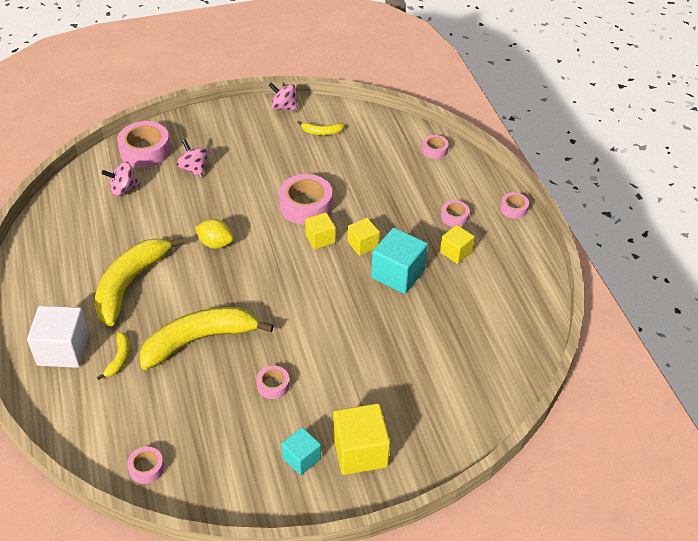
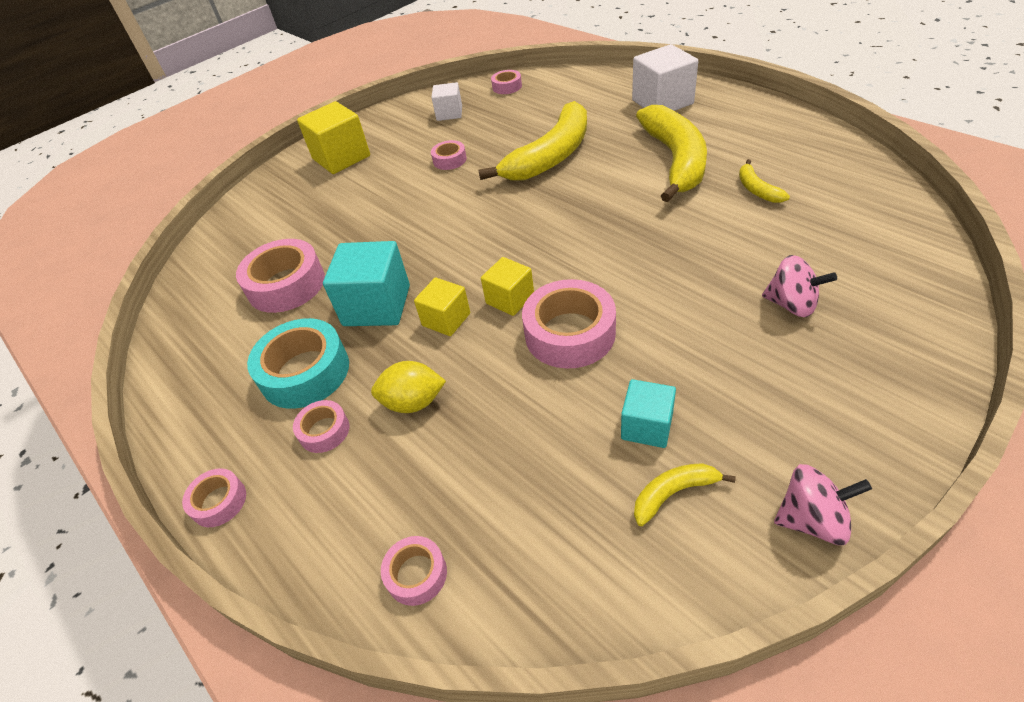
camera: 160 degrees right, 0 degrees up
yellow banana [97,332,130,380] -> yellow banana moved to [739,159,790,203]
pink spinning top [102,162,141,196] -> none
pink tape [117,121,171,168] -> pink tape moved to [236,239,325,313]
yellow lemon [195,219,234,249] -> yellow lemon moved to [371,361,446,413]
turquoise cube [281,427,321,475] -> turquoise cube moved to [621,379,676,448]
yellow cube [440,225,474,264] -> turquoise tape [247,318,349,409]
none -> white cube [431,82,462,121]

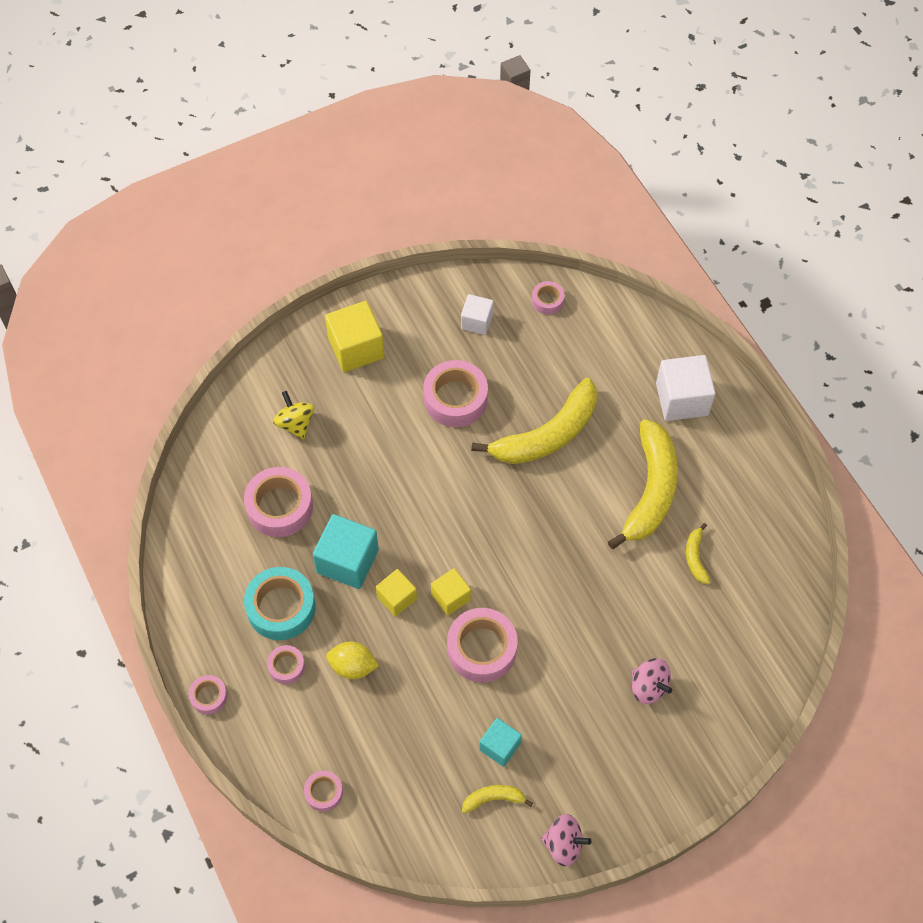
camera: 10 degrees right, 15 degrees up
pink tape [431,140,467,170] -> pink tape [423,360,488,427], size x1.92
none -> yellow spinning top [273,391,314,439]

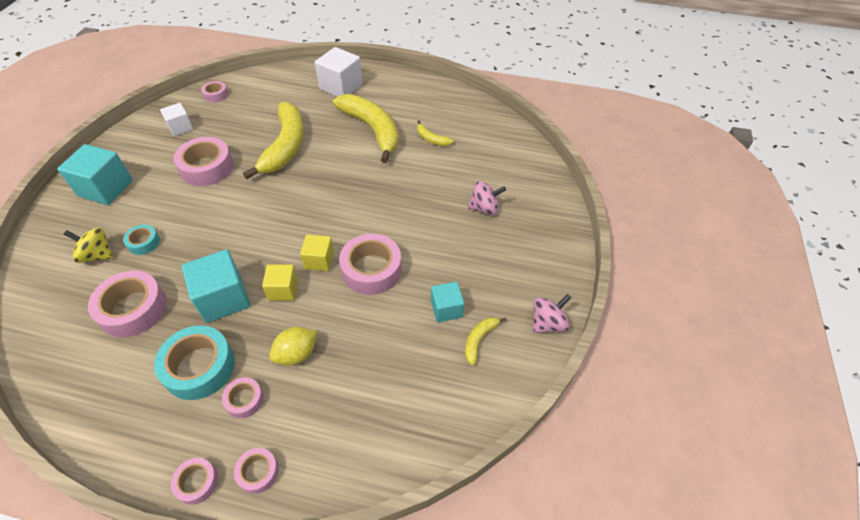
camera: 50 degrees left, 10 degrees down
pink tape [304,771,343,812] -> pink tape moved to [234,448,279,494]
yellow cube [325,301,385,372] -> turquoise cube [57,144,133,205]
none -> turquoise tape [123,225,160,255]

